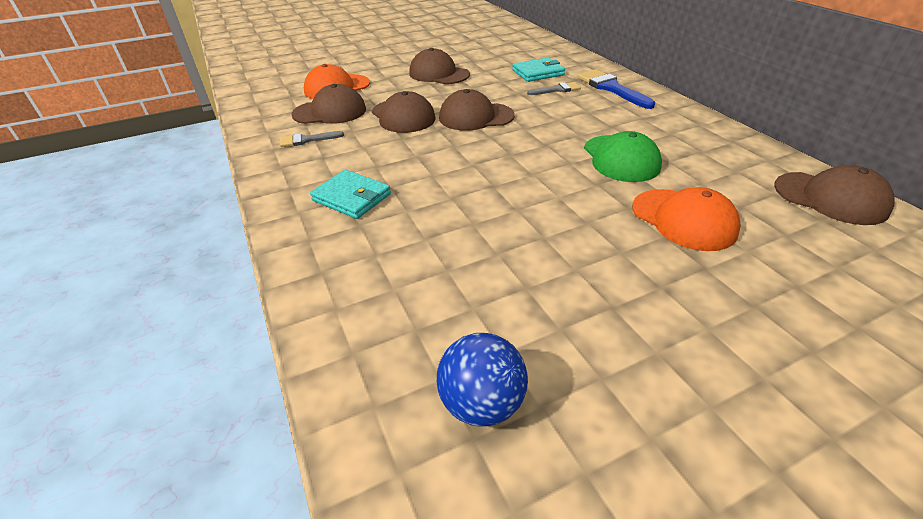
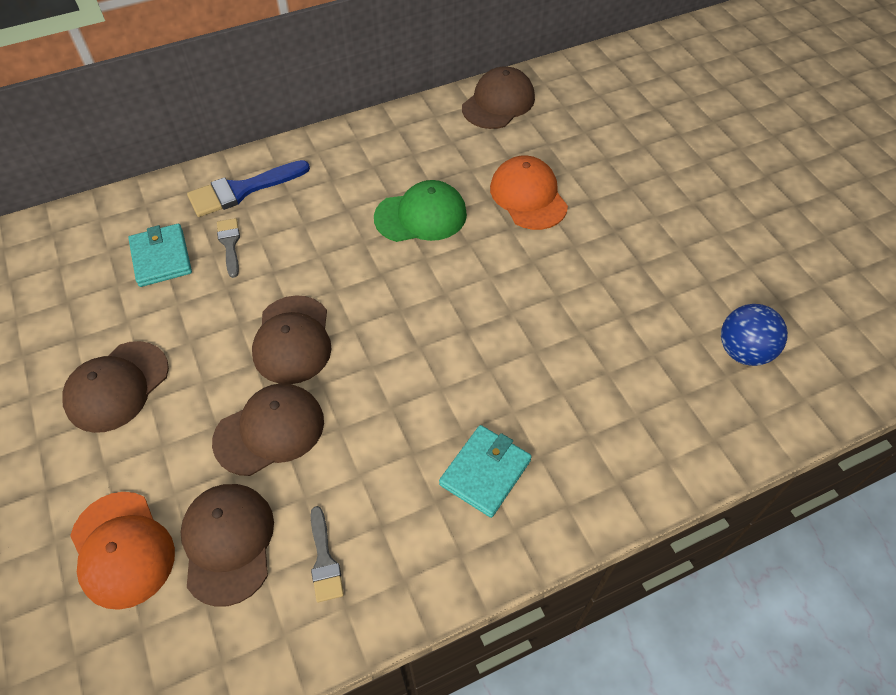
camera: 90 degrees left, 15 degrees up
orange cap [632,187,741,251] -> orange cap turned 75 degrees counterclockwise [490,156,568,230]

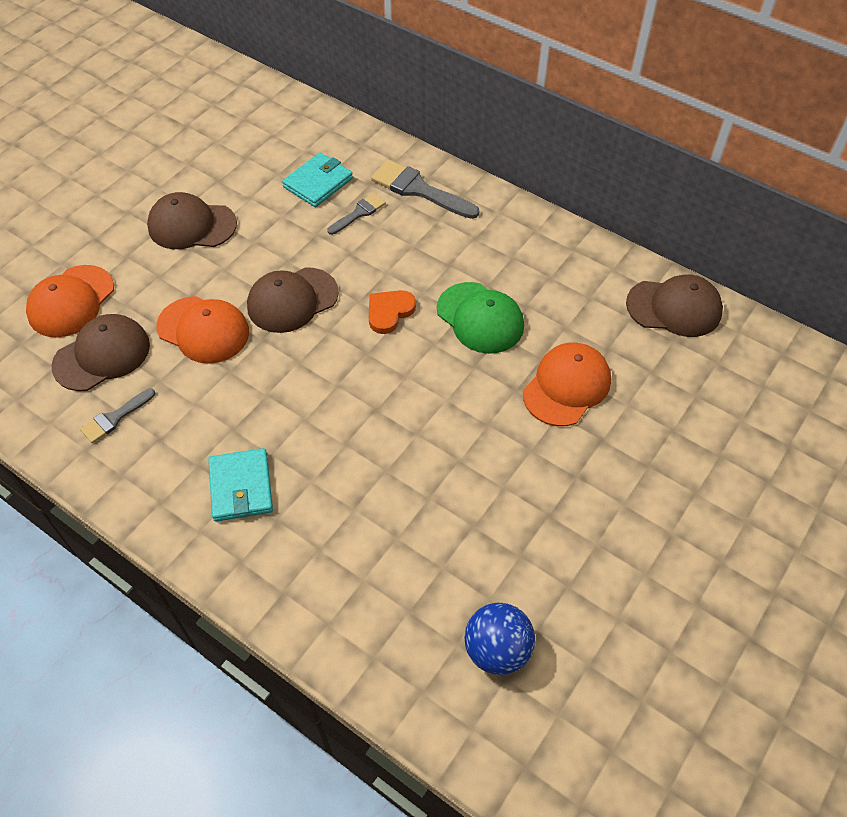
camera: 60 degrees right, 0 degrees up
blue brush [187,160,310,217] -> grey brush [371,160,479,219]
brown cap [212,383,324,476] -> orange cap [156,296,249,364]
turquoise wallet [439,425,532,518] -> turquoise wallet turned 75 degrees clockwise [208,448,273,522]
none -> orange heart [369,290,416,334]

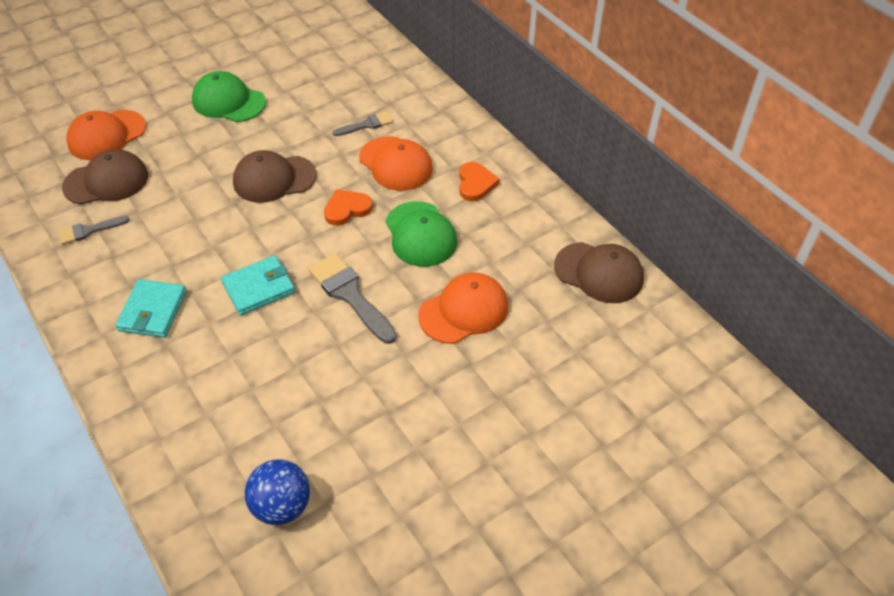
camera: 20 degrees right, 5 degrees down
brown cap [147,192,237,249] -> green cap [192,71,266,122]
orange cap [156,296,249,364] -> orange cap moved to [359,136,433,191]
turquoise wallet [282,153,353,207] -> turquoise wallet moved to [221,255,295,315]
grey brush [371,160,479,219] -> grey brush moved to [308,253,397,344]
none -> orange heart [459,162,500,201]

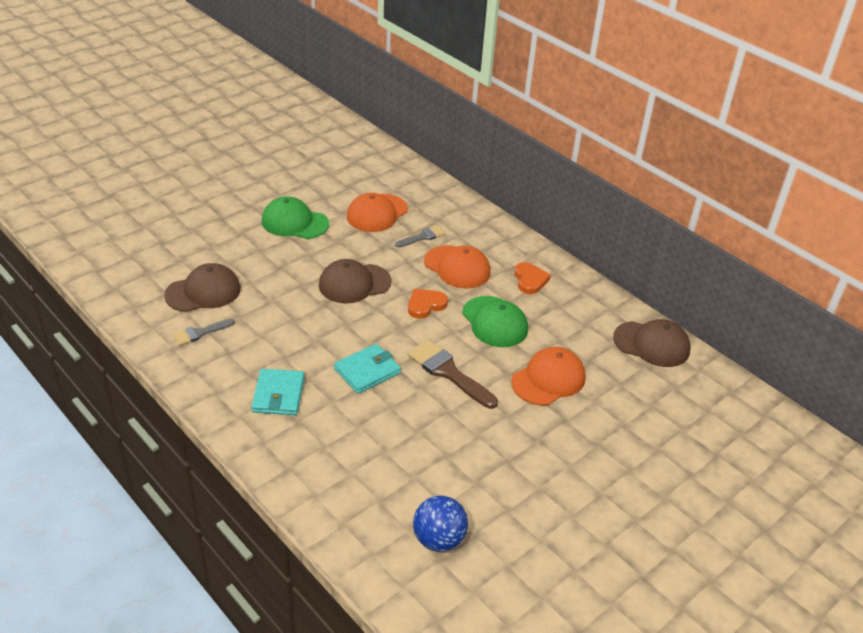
camera: 10 degrees left, 10 degrees down
orange cap [66,110,146,160] -> orange cap moved to [347,193,408,232]
grey brush [308,253,397,344] -> brown brush [407,340,498,409]

